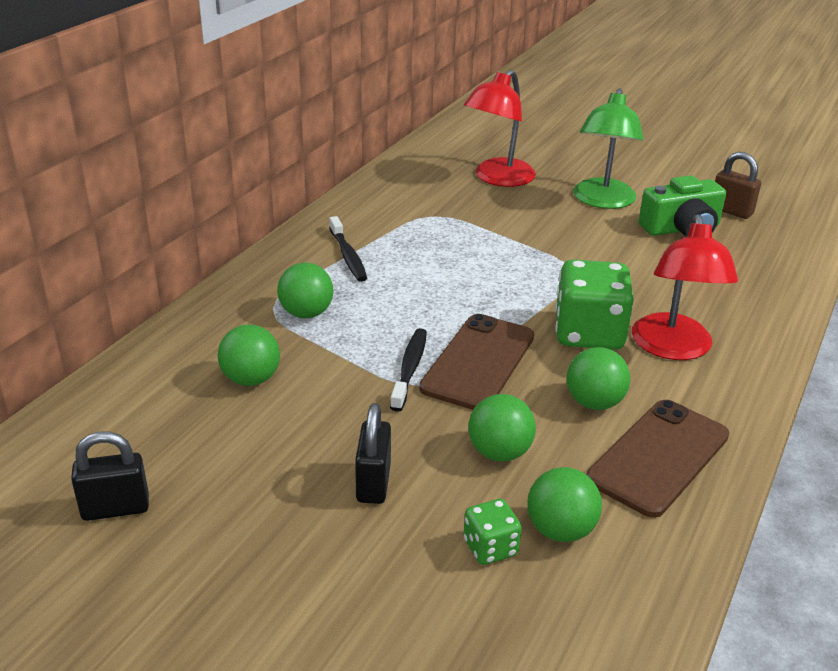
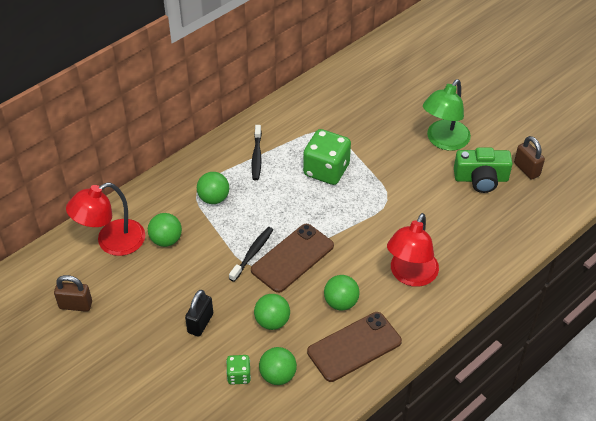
camera: 20 degrees right, 15 degrees up
black padlock [71,431,149,521] -> brown padlock [54,275,92,312]
red lamp [464,70,536,187] -> red lamp moved to [66,183,145,256]
green dice [555,259,634,350] -> green dice moved to [303,129,351,185]

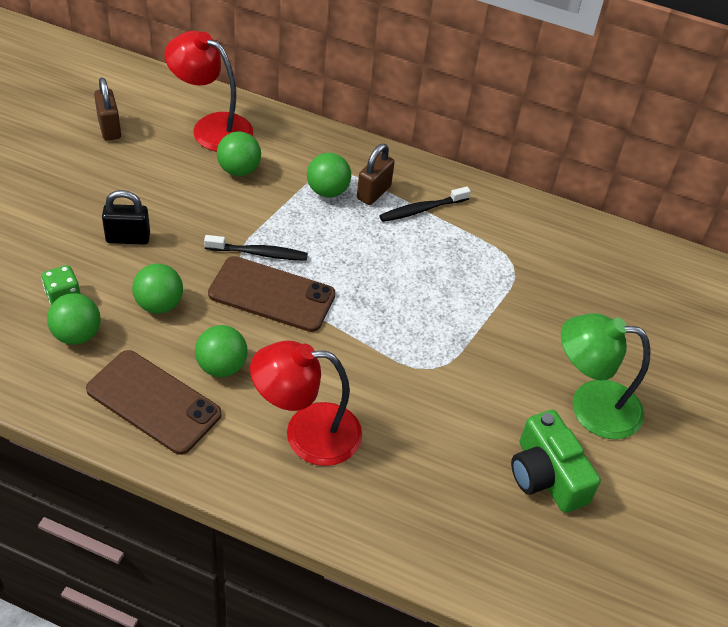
camera: 60 degrees right, 0 degrees up
green dice [303,129,351,185] -> none
brown padlock [514,136,545,180] -> brown padlock moved to [357,144,395,205]

